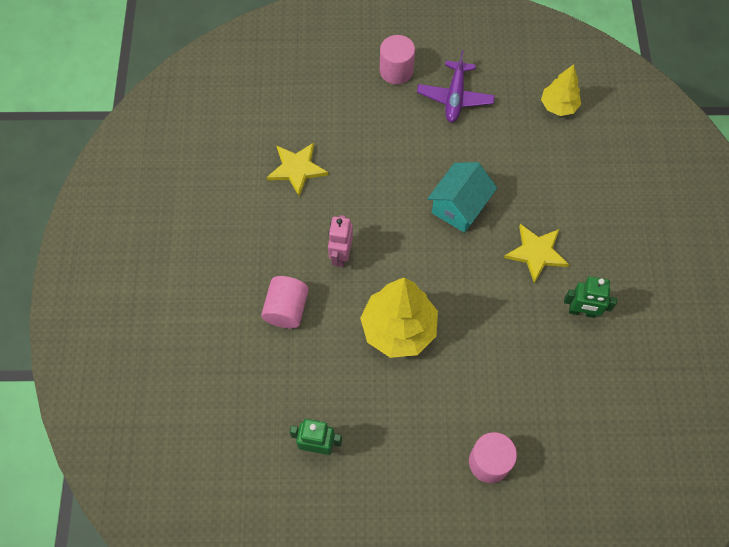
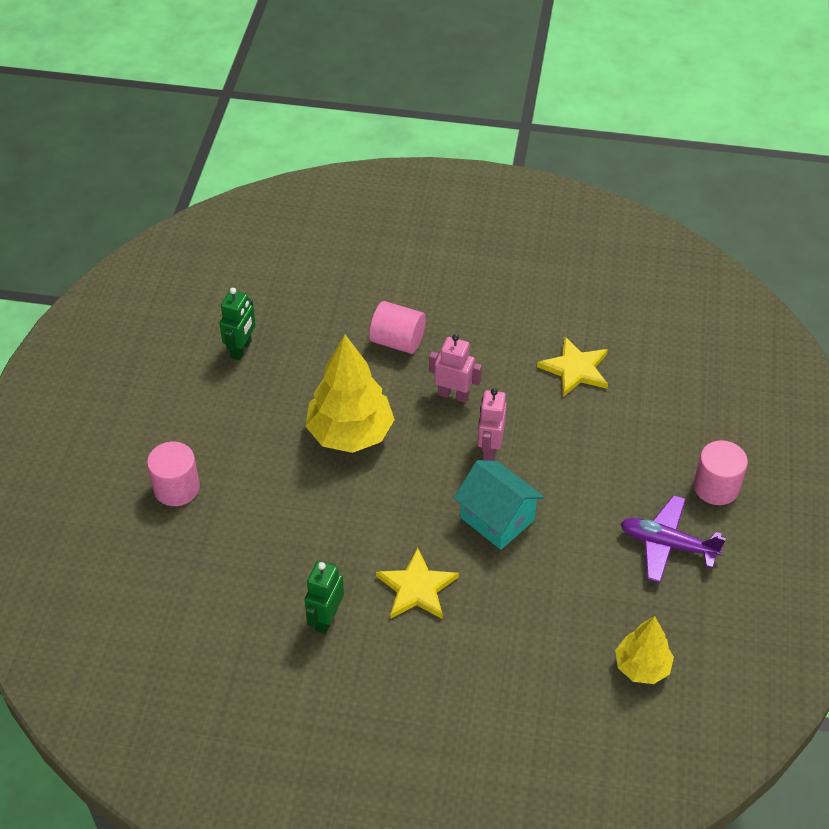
camera: 100 degrees right, 15 degrees down
none -> pink robot [478,388,507,461]

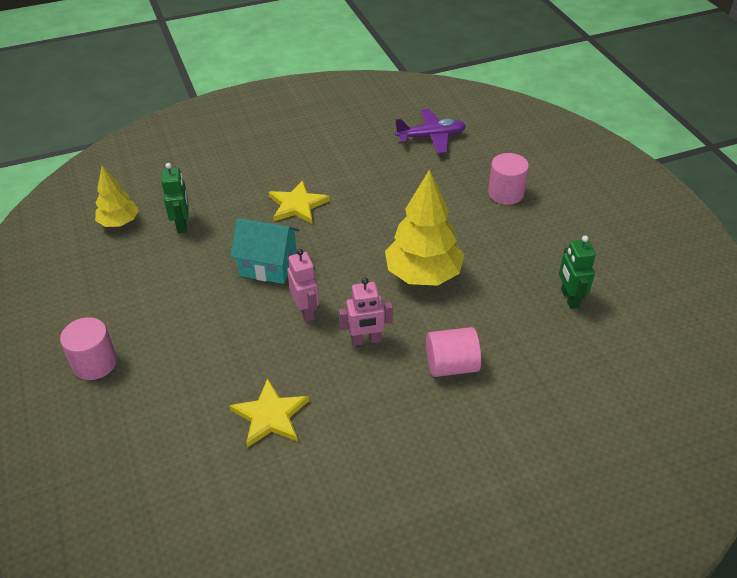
camera: 150 degrees right, 5 degrees down
green robot [305,561,344,634] -> green robot moved to [161,163,189,233]
purple plane [620,495,726,583] -> purple plane moved to [395,109,466,154]

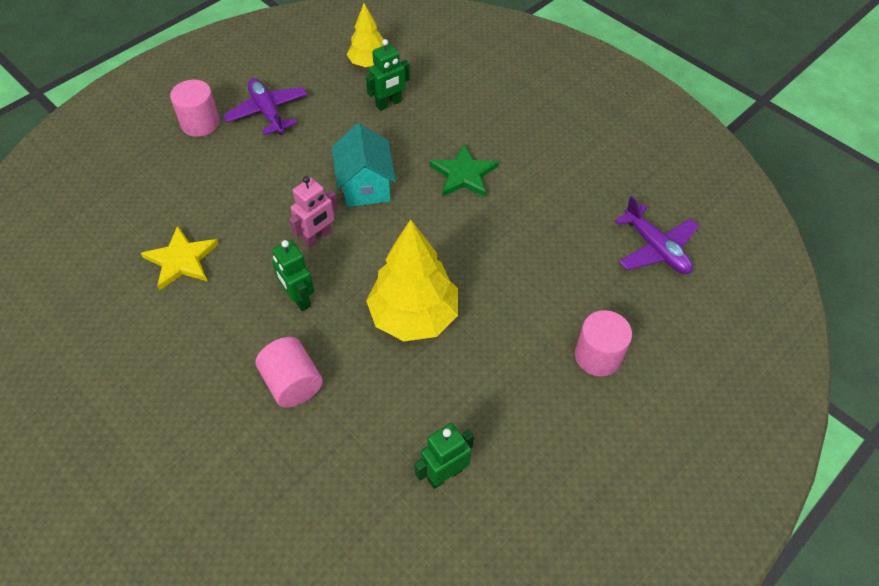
camera: 65 degrees right, 10 degrees up
yellow star [269,180,330,224] -> green star [429,144,499,197]
pink robot [339,278,393,346] -> green robot [272,240,314,311]
none -> purple plane [223,78,308,135]

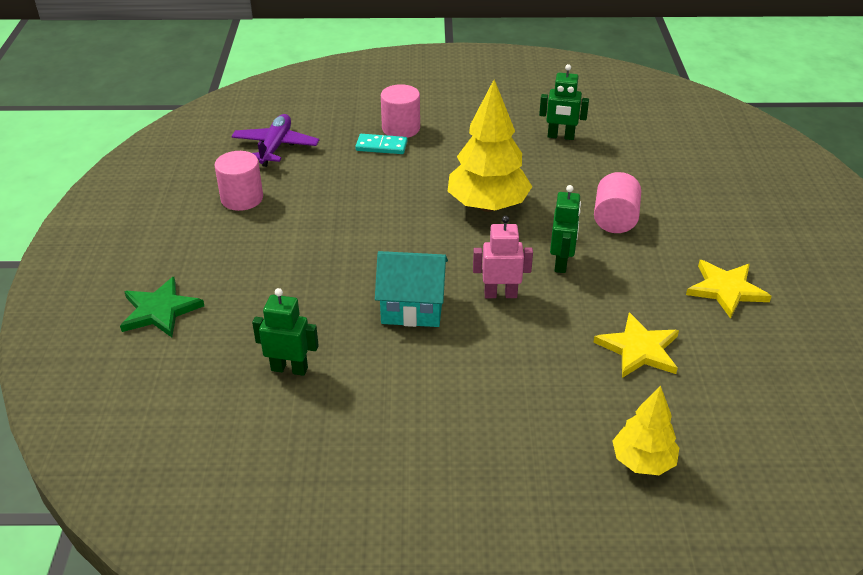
camera: 135 degrees left, 15 degrees down
pink cylinder [170,80,220,137] -> pink cylinder moved to [214,151,263,211]
purple plane [223,78,308,135] -> none
turquoise house [332,124,396,207] -> turquoise house turned 60 degrees clockwise [375,251,448,327]
yellow tree [347,3,384,67] -> yellow tree moved to [613,386,679,475]
green star [429,144,499,197] -> green star moved to [120,277,204,337]
none -> turquoise domino [355,134,407,154]
none -> yellow star [686,260,771,319]

